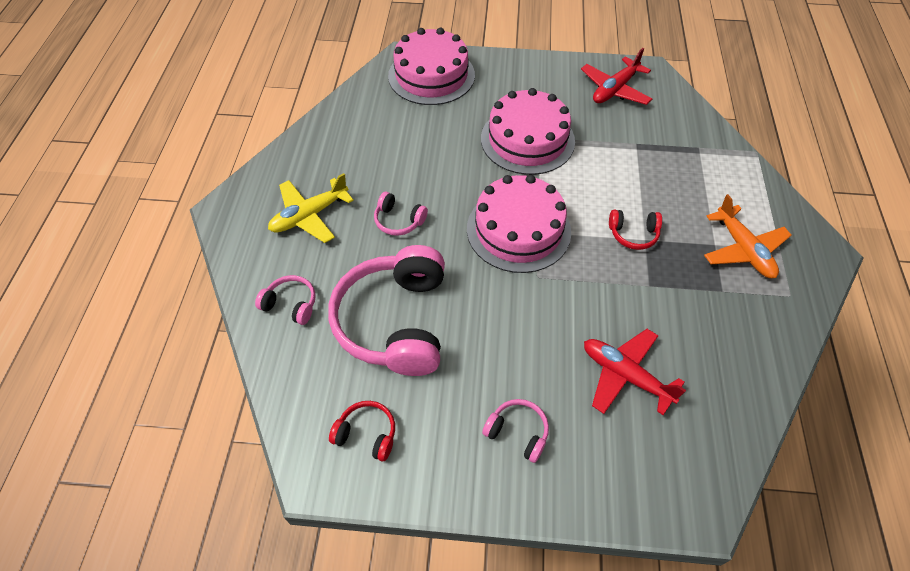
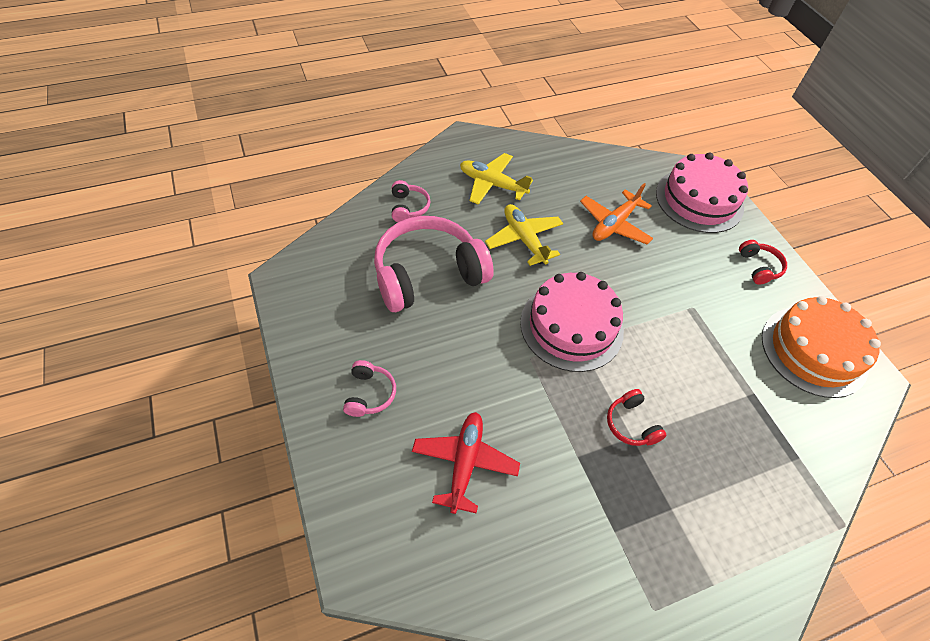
camera: 60 degrees right, 0 degrees up
red headphones [329,401,395,461] -> red headphones moved to [739,240,787,285]
pink headphones [374,192,428,236] -> yellow plane [485,204,563,266]
pink cake [481,88,575,175] -> none
red plane [581,48,652,105] -> orange cake [762,296,881,398]
orange plane [704,194,791,278] -> orange plane moved to [580,183,653,244]

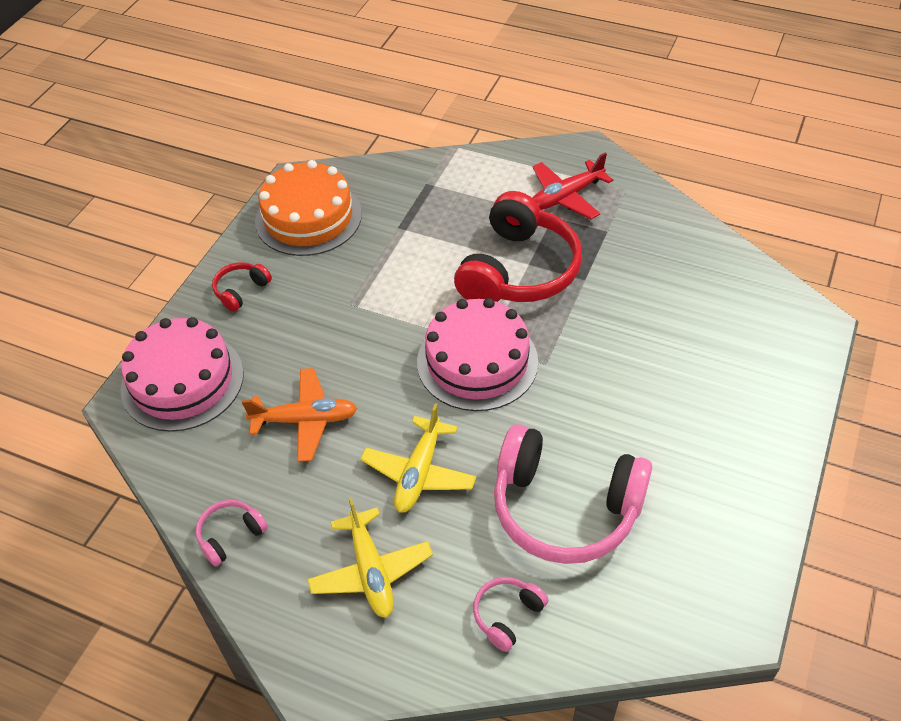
camera: 130 degrees left, 5 degrees down
pink headphones [343,360,396,417] -> pink headphones moved to [195,500,268,567]
red plane [412,412,520,514] -> red plane moved to [532,152,613,219]
red headphones [607,389,666,446] -> red headphones [454,191,582,302], size x2.29

